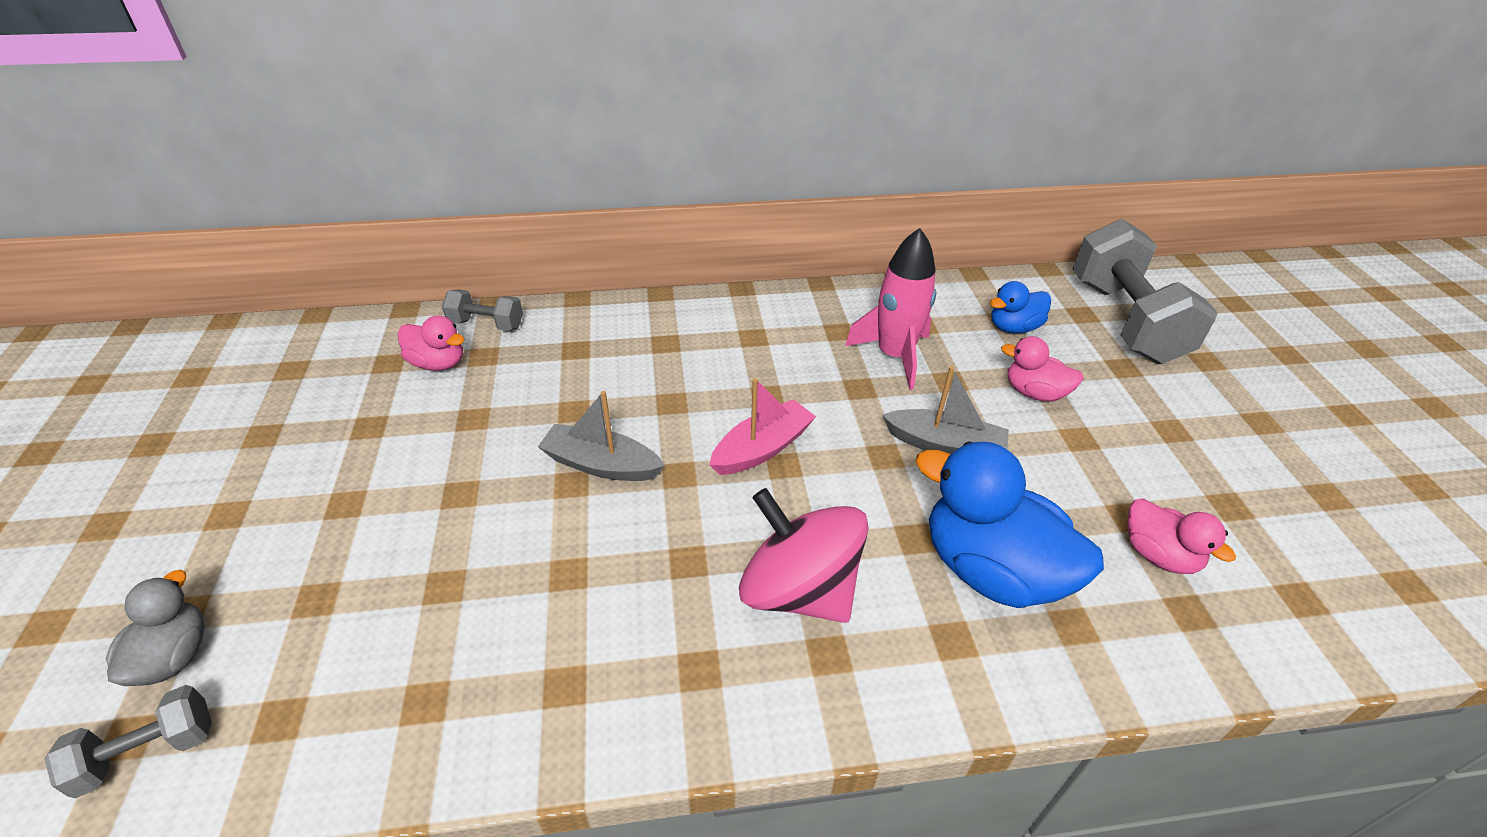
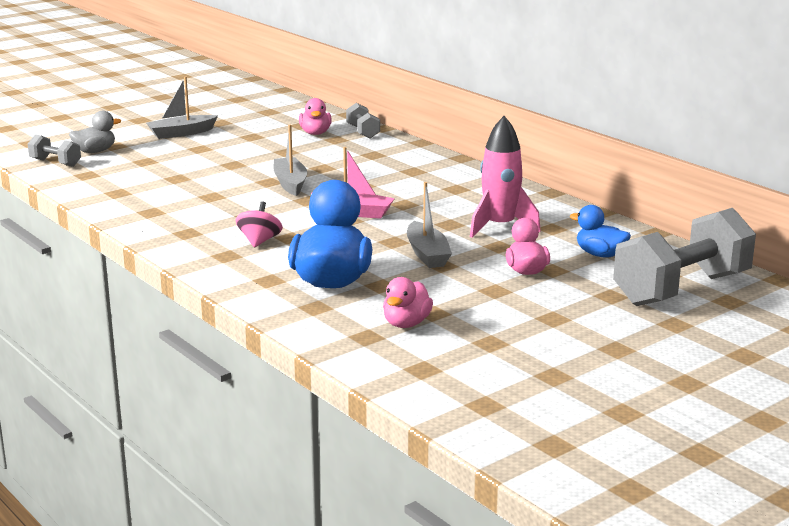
camera: 60 degrees right, 20 degrees down
pink spinning top [739,488,869,623] -> pink spinning top [235,201,283,248], size x0.54
none -> grey boat [146,77,218,139]

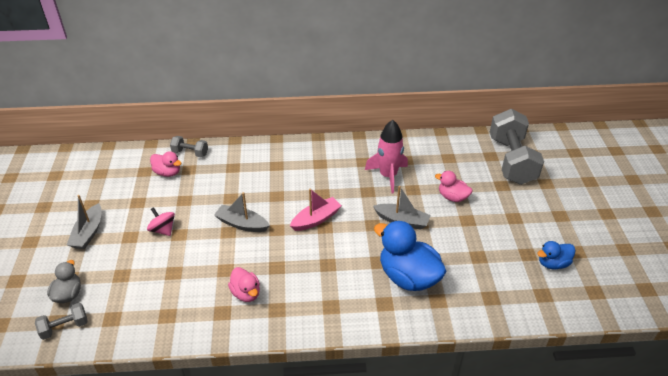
camera: 55 degrees left, 20 degrees up
pink spinning top [235,201,283,248] -> pink spinning top moved to [147,207,175,236]
pink duck [383,277,433,328] -> pink duck moved to [228,267,260,302]
blue duck [570,205,631,258] -> blue duck moved to [537,241,576,269]

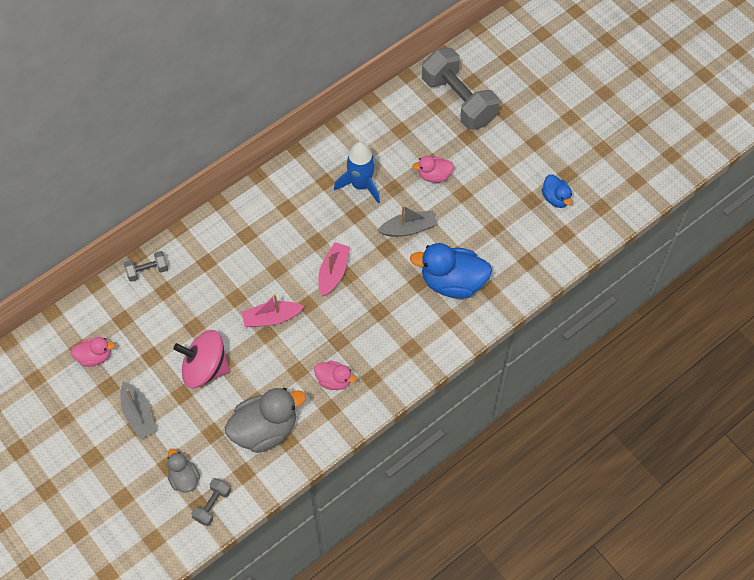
camera: 35 degrees left, 20 degrees up
pink spinning top [147,207,175,236] -> pink spinning top [173,330,230,388], size x1.85
pink duck [150,151,181,177] -> pink duck moved to [71,337,115,367]
grey boat [214,192,270,232] -> pink boat [242,294,304,327]
pink rocket [365,120,408,193] -> blue rocket [334,142,380,204]
blue duck [537,241,576,269] -> blue duck turned 60 degrees counterclockwise [542,174,572,208]
none -> grey duck [225,388,306,453]

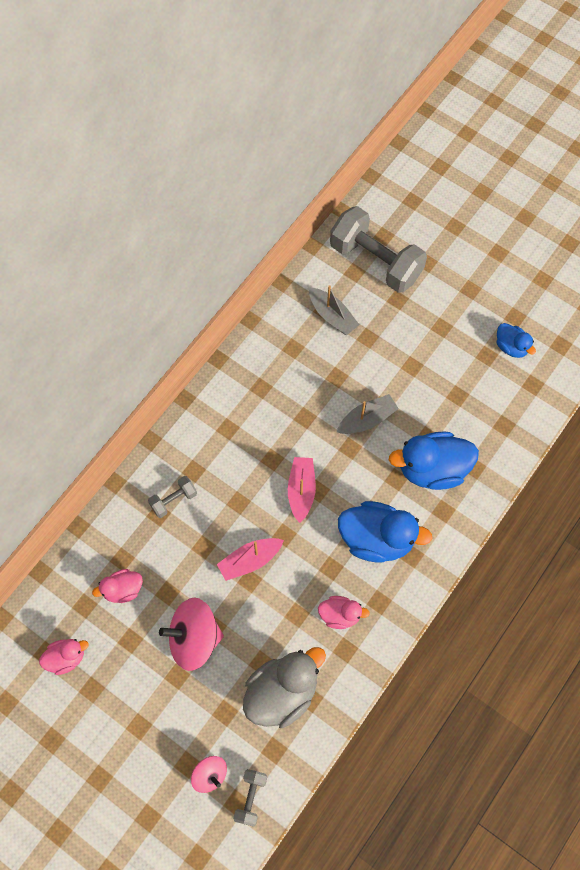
camera: 15 degrees left, 5 degrees up
grey boat [120,381,156,439] -> grey boat moved to [309,285,359,335]
grey dumbbell [124,251,168,282] -> grey dumbbell moved to [148,476,197,518]
grey duck [167,449,200,493] -> pink spinning top [191,756,227,793]
blue rocket [334,142,380,204] -> none
pink duck [412,156,454,183] -> pink duck moved to [92,569,143,603]
none -> blue duck [338,501,432,562]

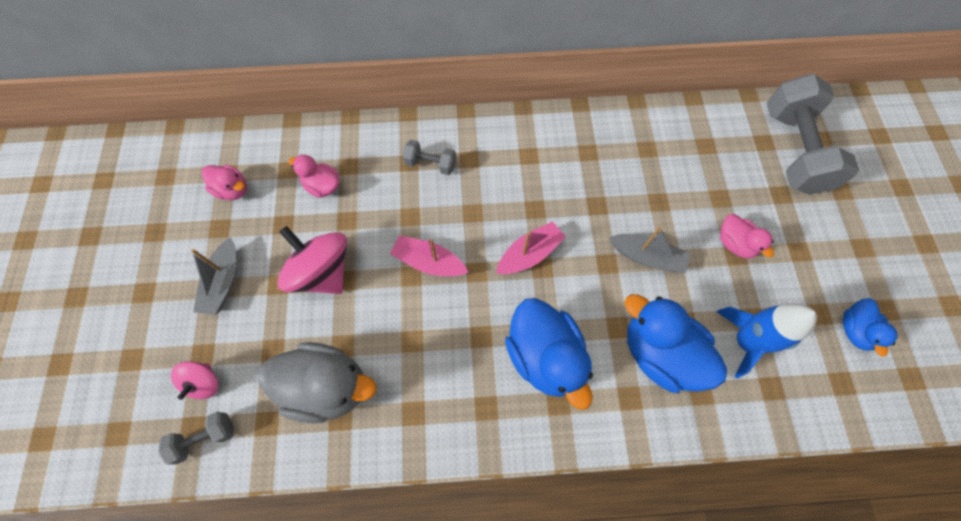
camera: 50 degrees right, 0 degrees up
grey boat [309,285,359,335] -> grey boat moved to [191,237,237,315]
pink duck [318,596,370,629] -> pink duck moved to [720,214,774,258]
none -> blue rocket [717,303,817,379]

